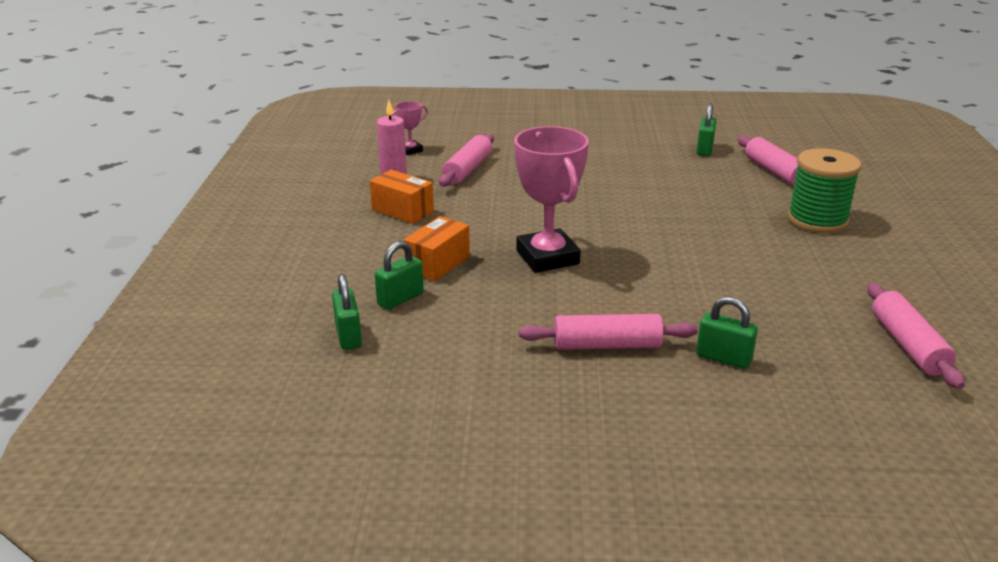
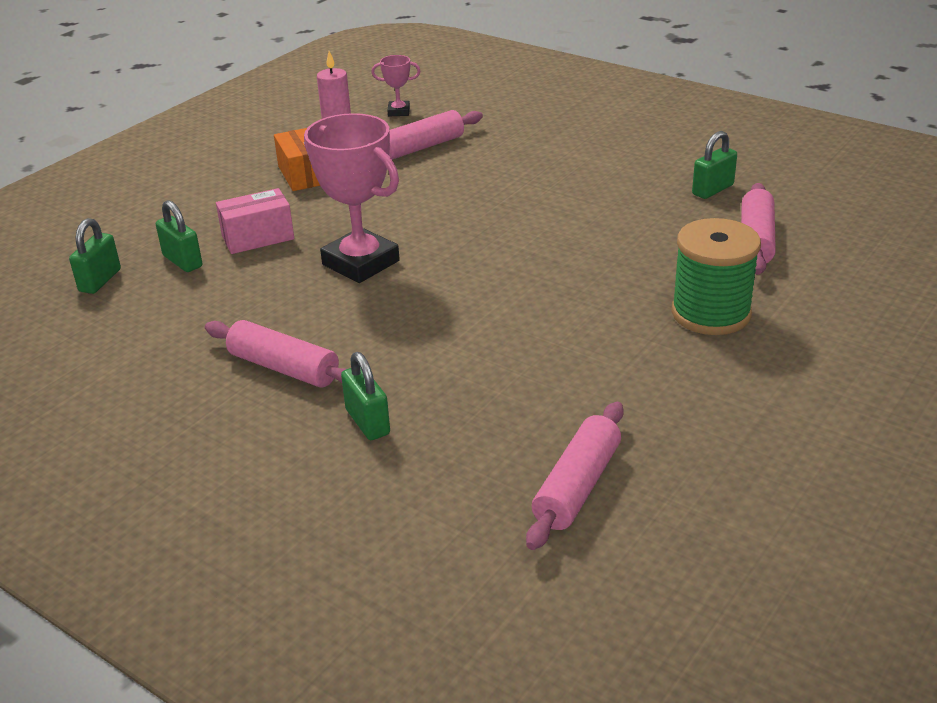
camera: 35 degrees right, 5 degrees up
green padlock [375,241,424,310] -> green padlock turned 60 degrees clockwise [156,200,202,272]
orange box [404,216,470,282] -> pink box [216,188,294,254]
pink trophy [514,126,589,273] -> pink trophy turned 60 degrees counterclockwise [304,113,400,283]

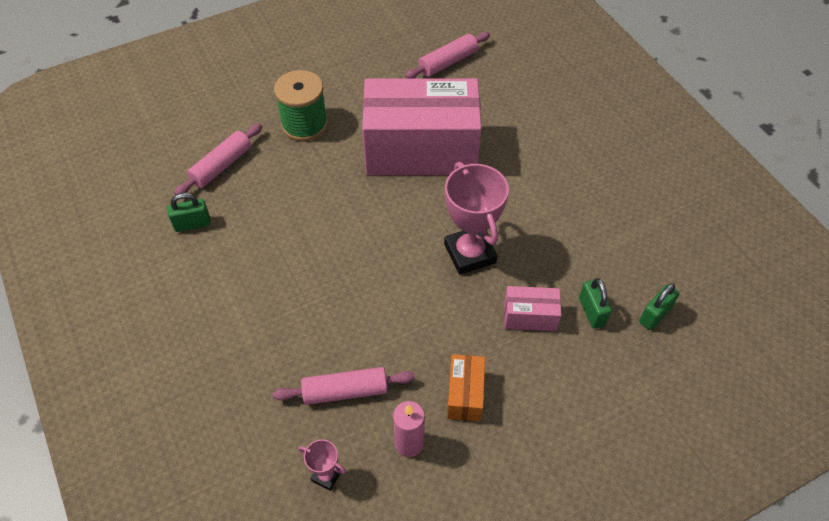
camera: 155 degrees left, 20 degrees up
pink rolling pin [205,320,346,387] -> none
green padlock [341,352,390,440] -> none
none -> pink box [362,78,482,175]

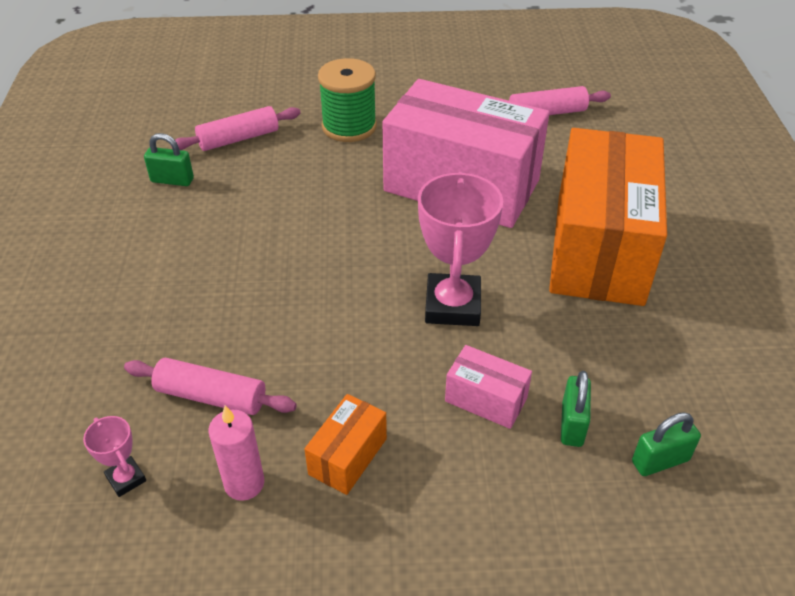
camera: 25 degrees right, 10 degrees down
none -> orange box [549,128,667,306]

